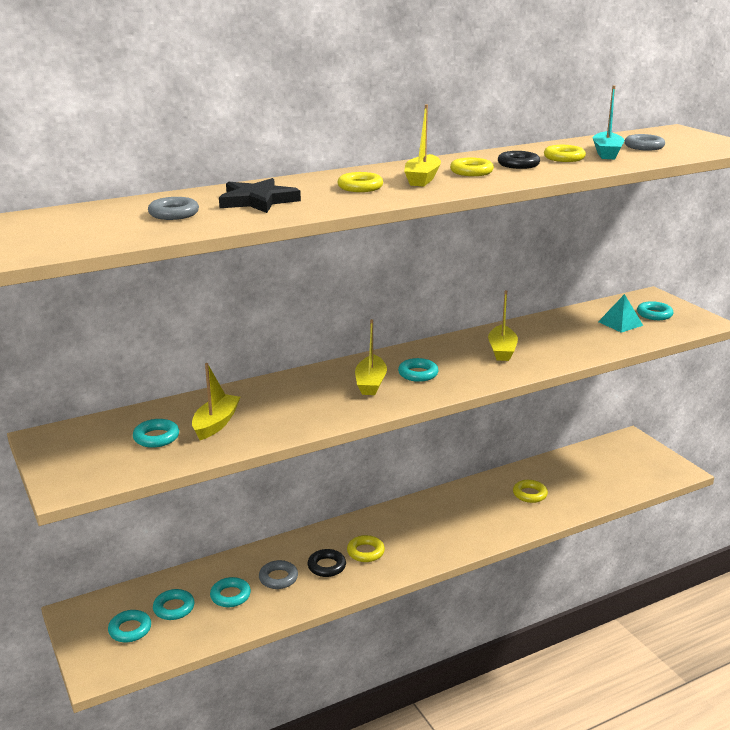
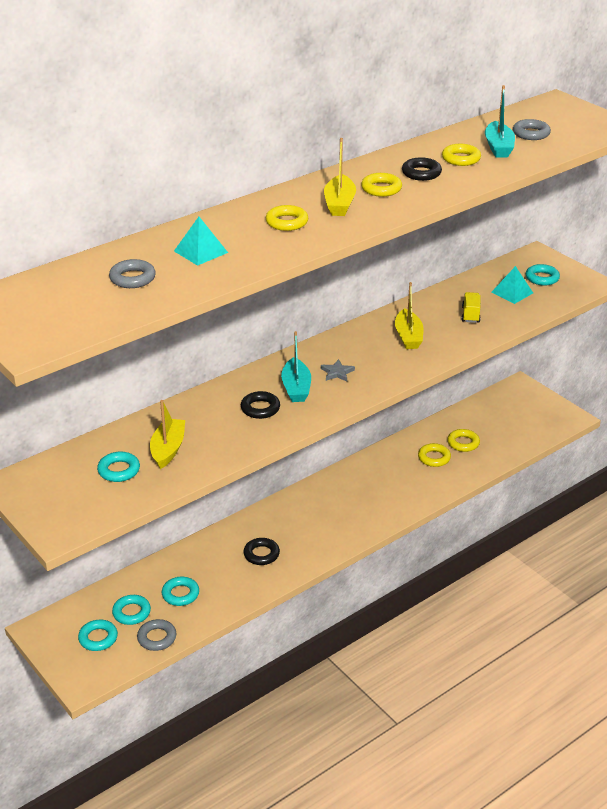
camera: 10 degrees left, 10 degrees up
black star [219,178,301,213] -> turquoise pyramid [174,217,228,266]
grey ring [259,560,298,589] -> grey ring moved to [137,619,177,651]
yellow ring [347,535,385,562] -> yellow ring moved to [447,429,480,452]
yellow boat [355,319,387,395] -> turquoise boat [281,331,311,402]
turquoise ring [398,358,439,382] -> grey star [321,359,355,381]
none -> black ring [241,391,280,419]
none -> yellow truck [462,292,481,323]

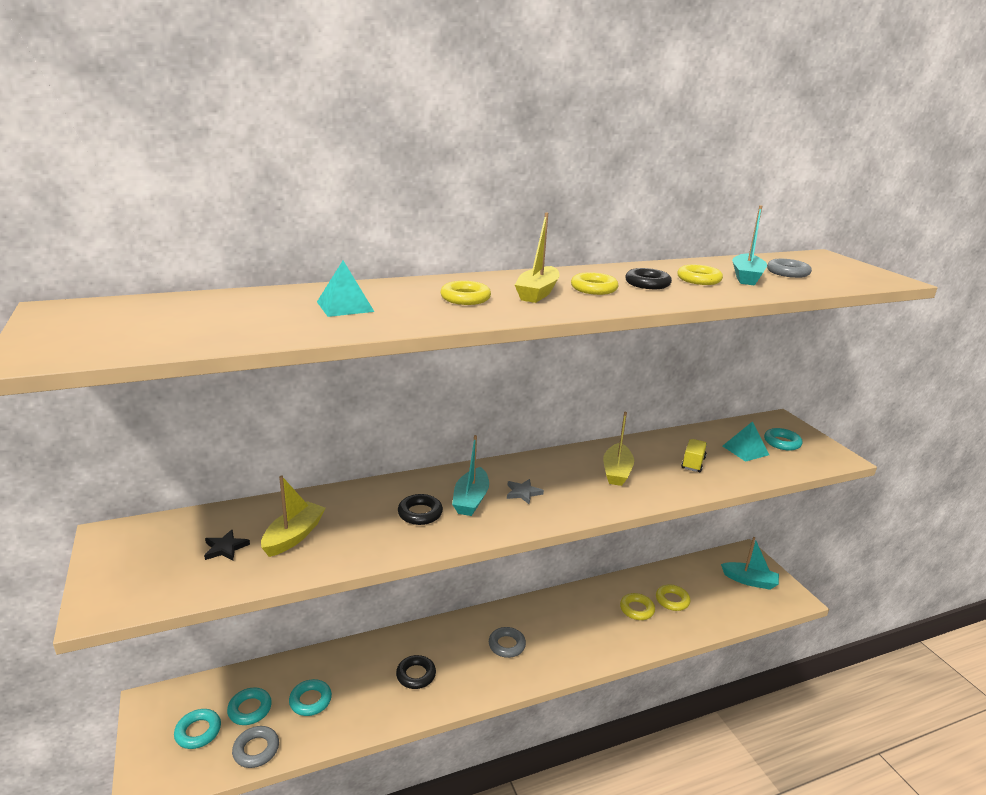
camera: 15 degrees right, 10 degrees down
turquoise ring [97,451,140,482] -> black star [204,529,250,561]
grey ring [109,259,156,288] -> grey ring moved to [489,627,526,658]
none -> turquoise boat [721,537,779,590]

